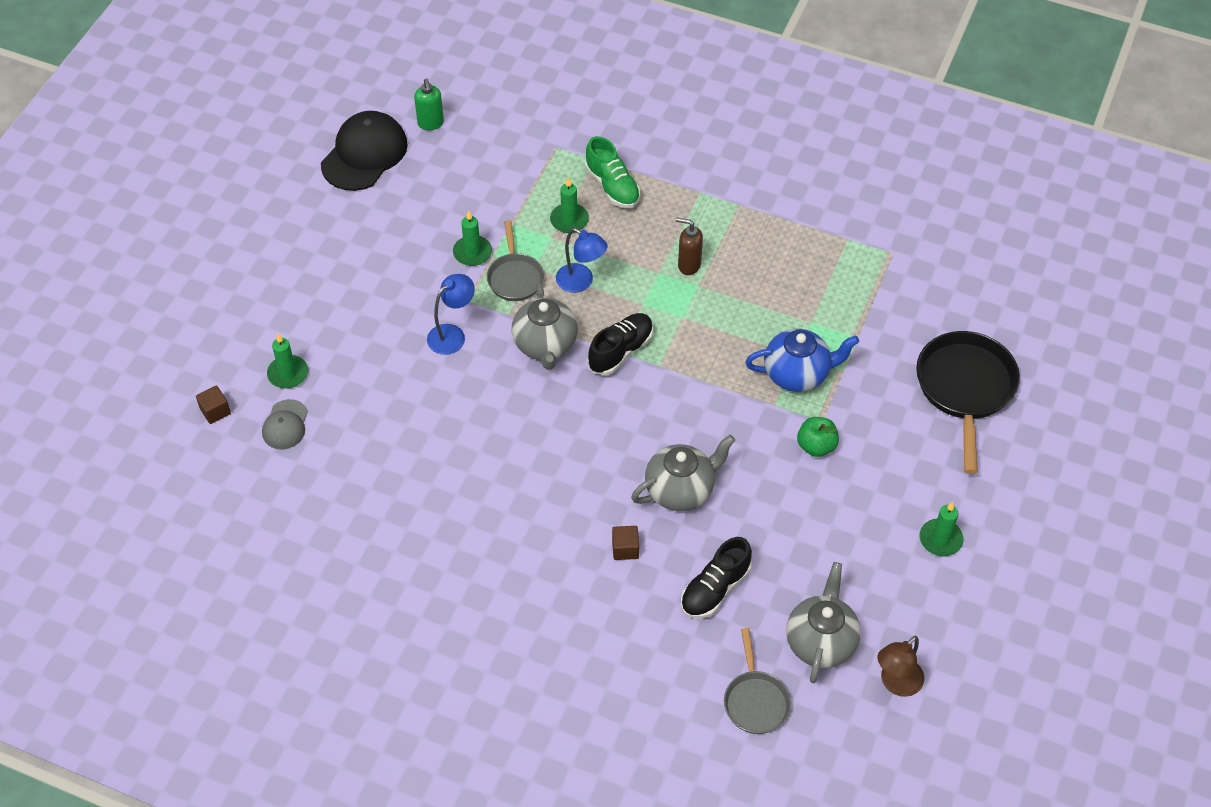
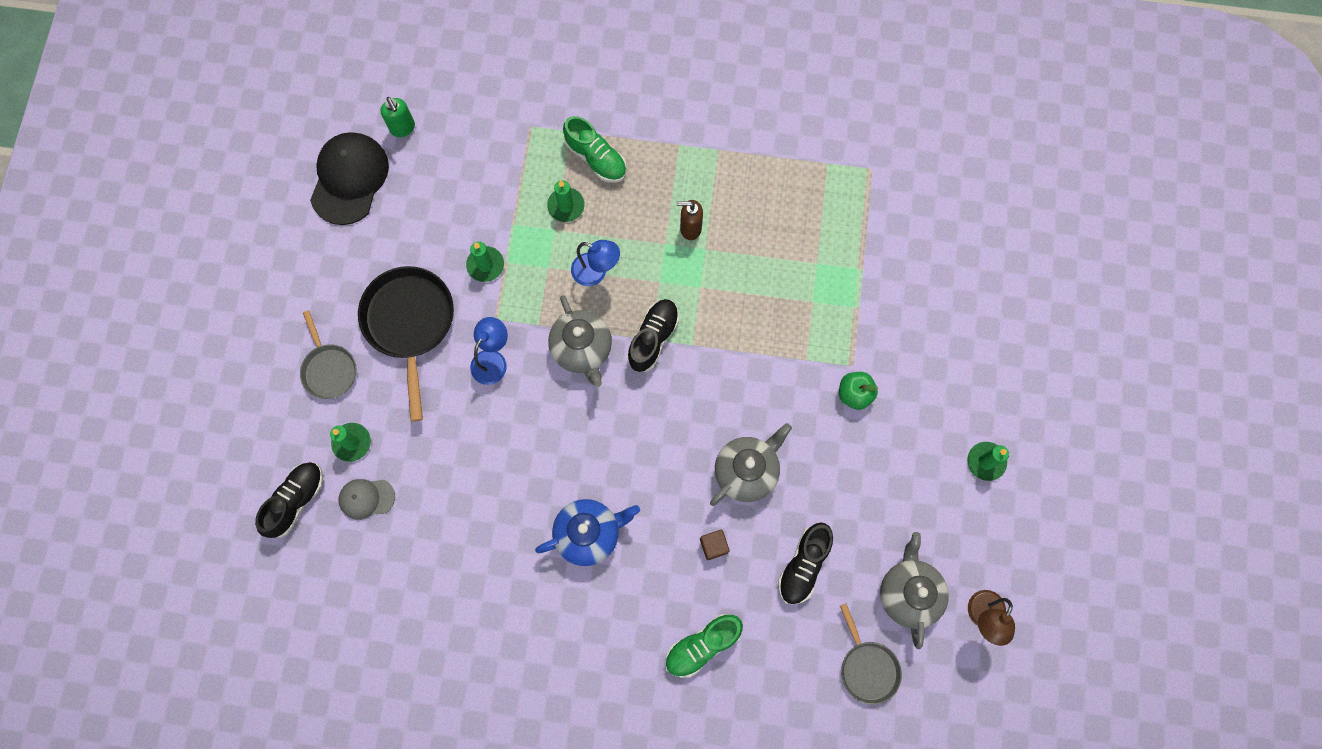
camera: 15 degrees left, 20 degrees up
brown cube [196,385,231,424] -> black shoe [255,462,323,538]
grey cap [262,399,308,449] -> grey cap turned 90 degrees clockwise [338,479,395,520]
grey pan [487,220,544,301] -> grey pan moved to [300,310,356,399]
blue teapot [745,329,859,392] -> blue teapot moved to [535,499,640,566]
black pan [916,331,1020,474] -> black pan moved to [358,266,454,422]
none -> green shoe [665,614,743,678]

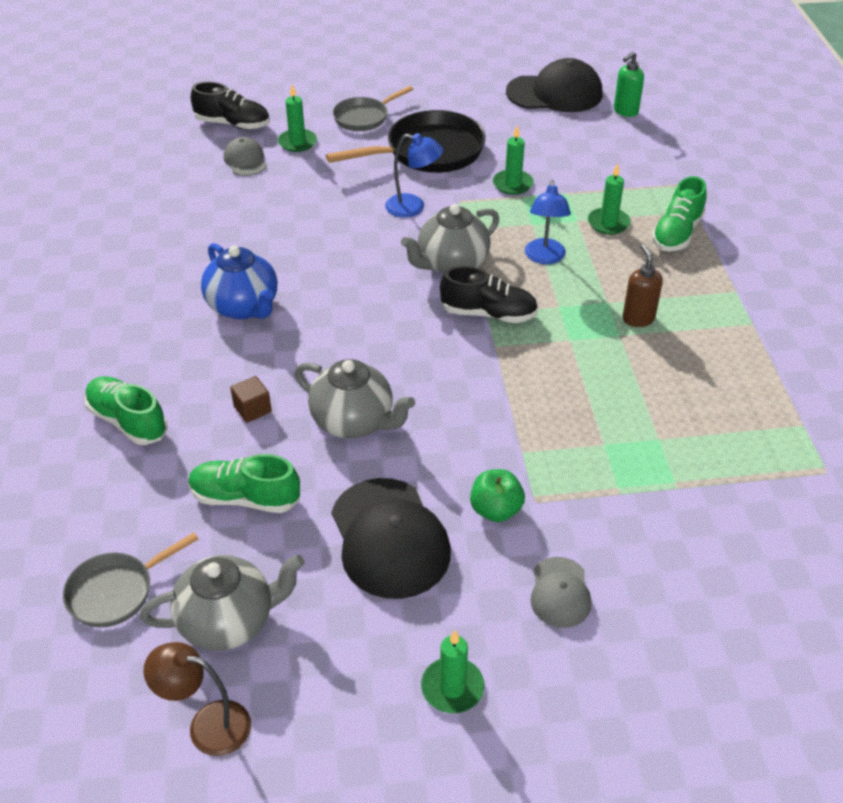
camera: 75 degrees right, 30 degrees down
black shoe [778,522,833,605] -> green shoe [188,454,300,513]
none -> black cap [331,478,451,599]
none -> grey cap [531,557,591,628]

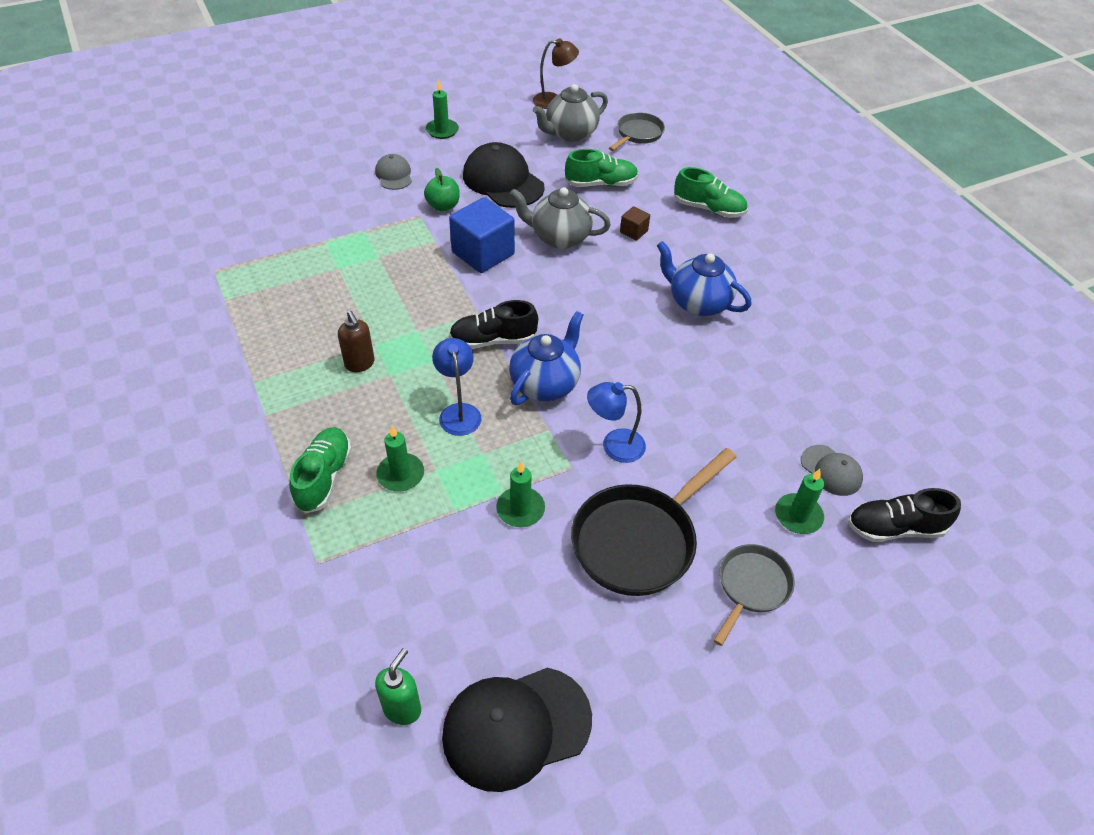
camera: 160 degrees right, 5 degrees up
grey teapot [401,204,499,274] -> blue teapot [509,311,584,405]
none -> blue cube [449,197,515,273]

